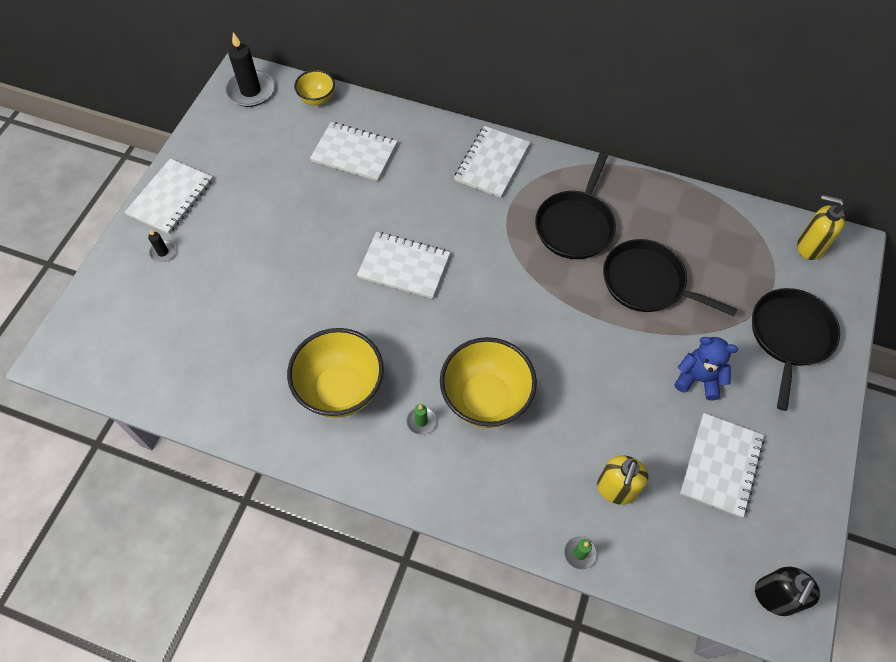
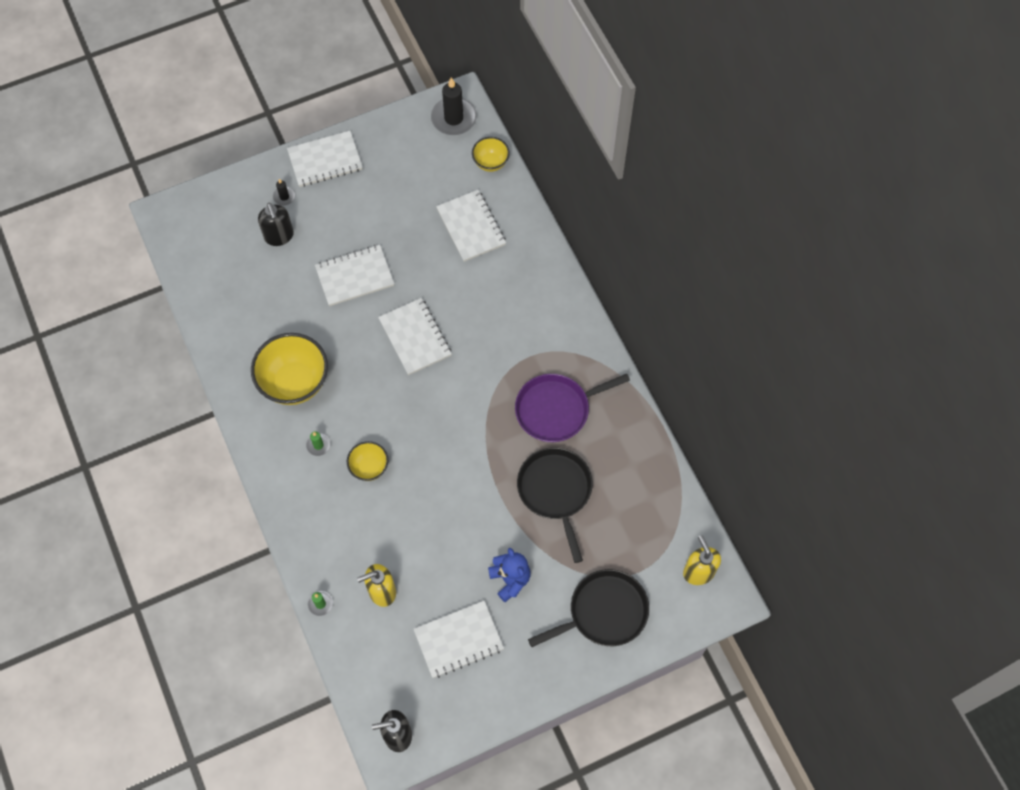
camera: 45 degrees right, 5 degrees up
yellow bowl [440,337,537,428] -> yellow bowl [347,441,388,481], size x0.53
white notebook [454,126,530,198] -> white notebook moved to [315,245,394,306]
black pan [535,153,616,259] -> purple pan [515,374,630,442]
none -> black soap dispenser [258,203,294,246]

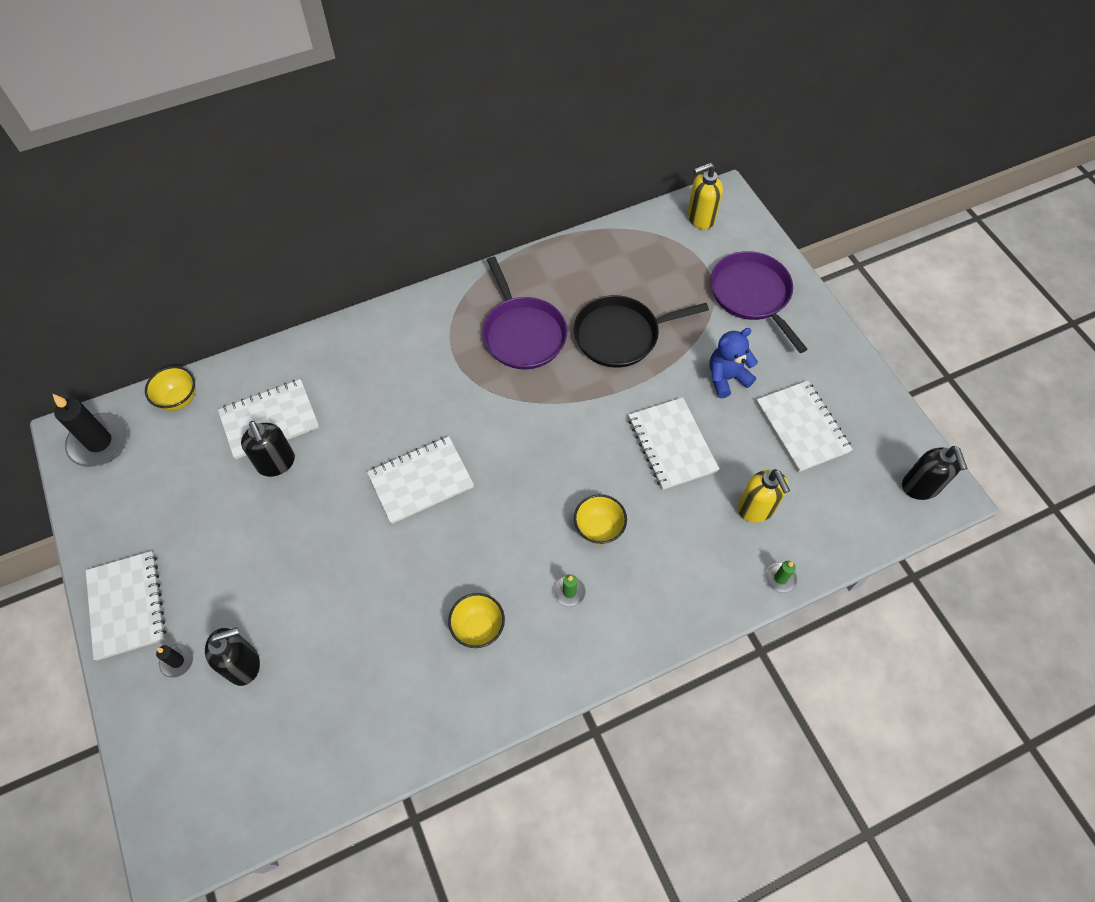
camera: 90 degrees left, 5 degrees down
yellow bowl [251,333,328,405] -> yellow bowl [448,593,505,648], size x0.53
white notebook [315,245,394,306] -> white notebook moved to [629,397,719,490]
black pan [528,569,649,647] -> purple pan [710,251,808,353]
none -> black soap dispenser [241,421,295,477]

